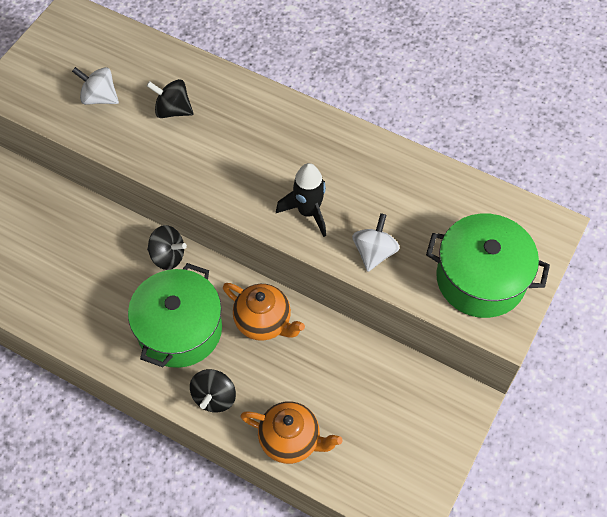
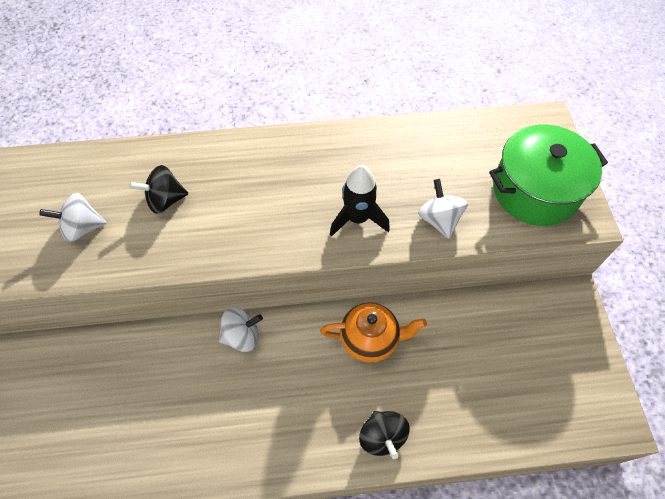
camera: 35 degrees left, 0 degrees up
green pot [128,263,222,368] -> none
black spinning top [147,225,187,270] -> white spinning top [219,307,263,352]
orange teapot [240,401,342,464] -> none

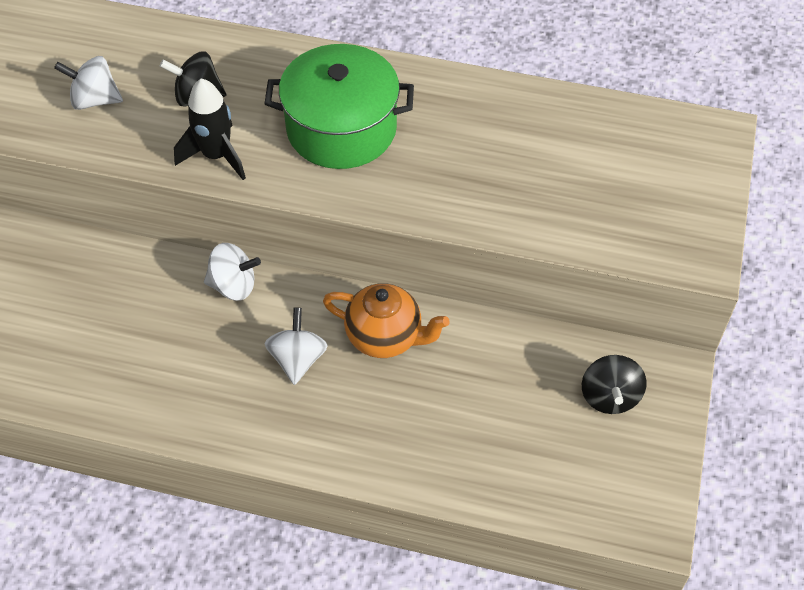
camera: 20 degrees right, 5 degrees down
black rocket [330,165,390,237] -> black rocket moved to [174,78,246,180]
black spinning top [359,411,409,459] -> black spinning top moved to [582,355,646,414]
white spinning top [418,179,468,239] -> white spinning top moved to [265,308,328,385]
green pot [489,124,608,226] -> green pot moved to [264,44,414,169]

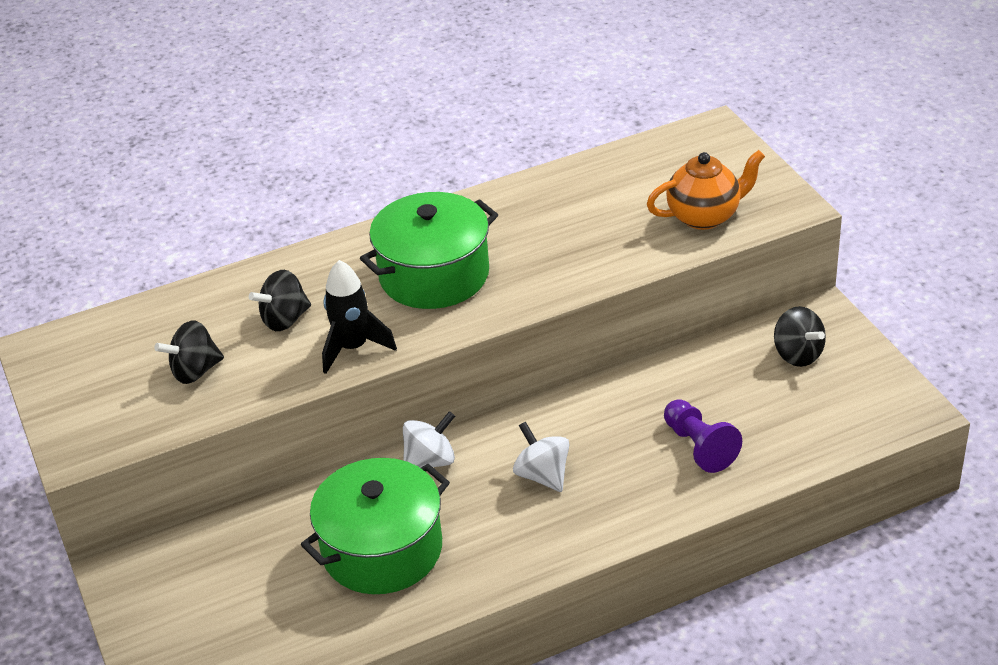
camera: 35 degrees left, 15 degrees down
white spinning top [54,56,123,110] -> black spinning top [154,320,224,384]
orange teapot [323,283,450,358] -> orange teapot moved to [647,150,765,230]
none -> green pot [301,458,450,594]
none -> purple pawn [664,399,742,473]

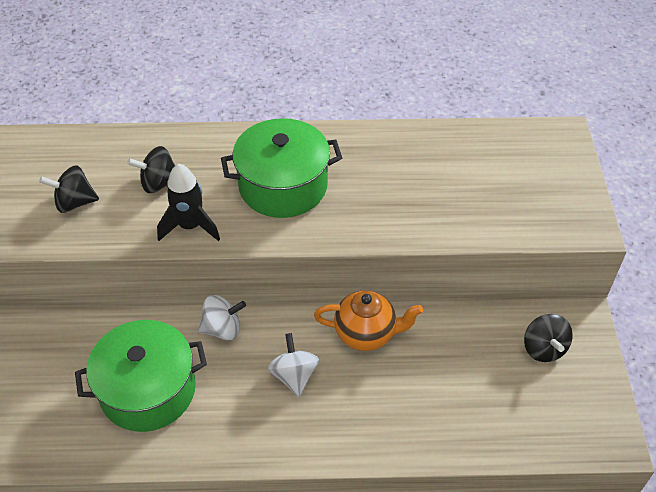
camera: 20 degrees right, 10 degrees up
orange teapot [647,150,765,230] -> orange teapot moved to [314,290,423,351]
purple pawn [664,399,742,473] -> none

